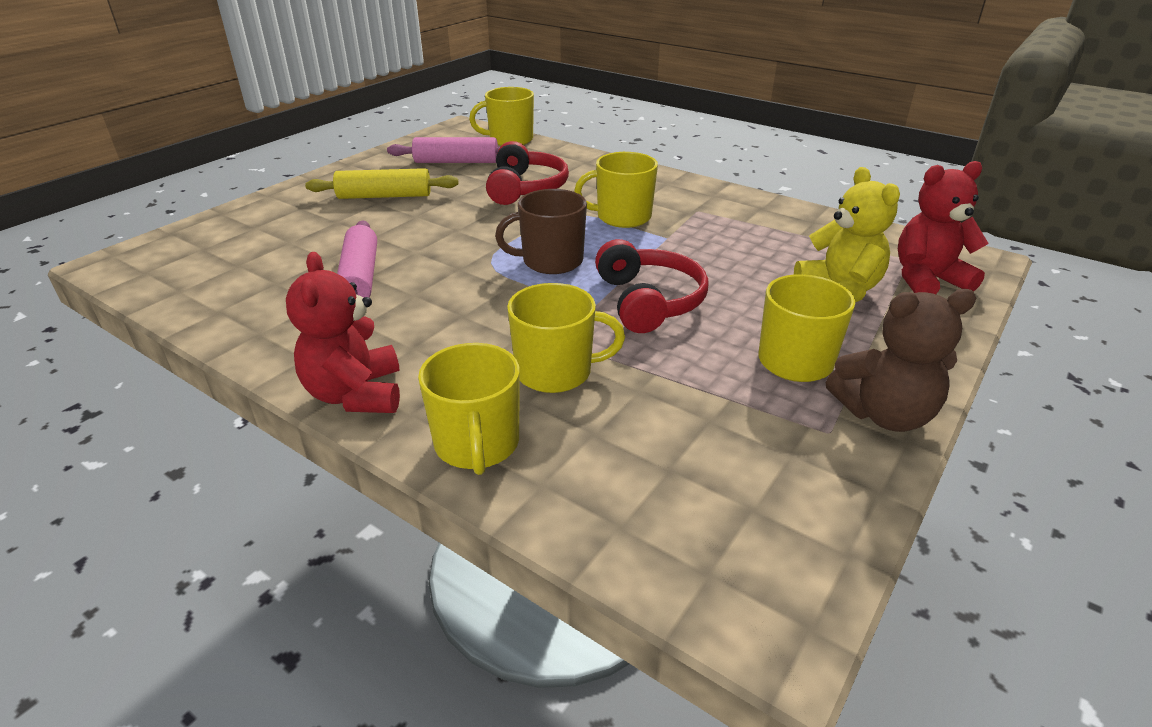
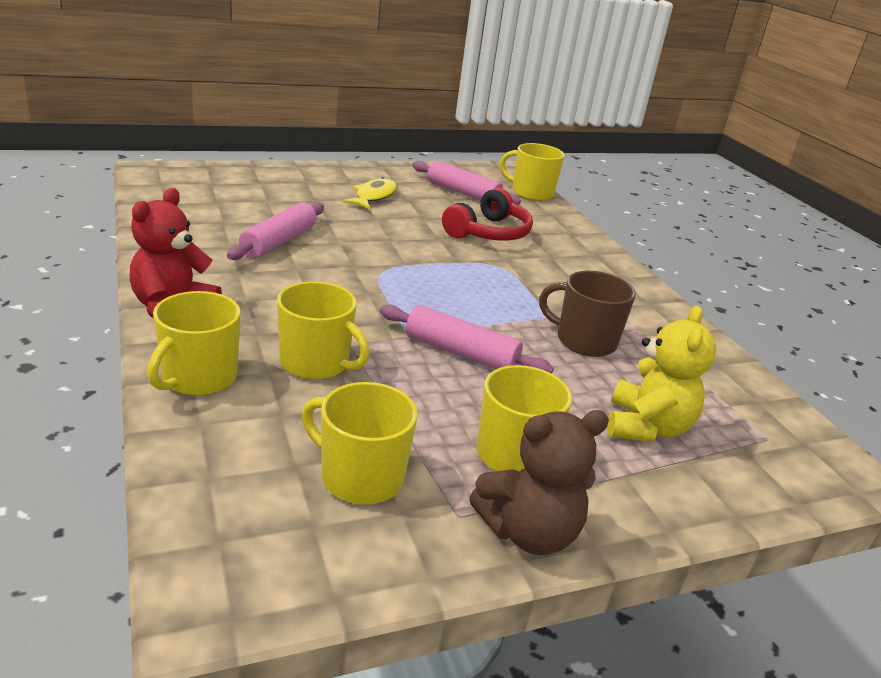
camera: 30 degrees right, 5 degrees down
yellow rolling pin [305,168,459,199] -> yellow fish [343,177,397,210]
brown mug [495,189,587,274] -> brown mug moved to [539,271,636,357]
yellow mug [574,152,658,228] -> yellow mug moved to [302,382,417,505]
red headphones [595,239,709,333] -> pink rolling pin [380,305,554,374]
brown teddy bear [826,289,976,432] -> brown teddy bear turned 45 degrees counterclockwise [470,410,609,555]
red teddy bear [898,161,989,294] -> none

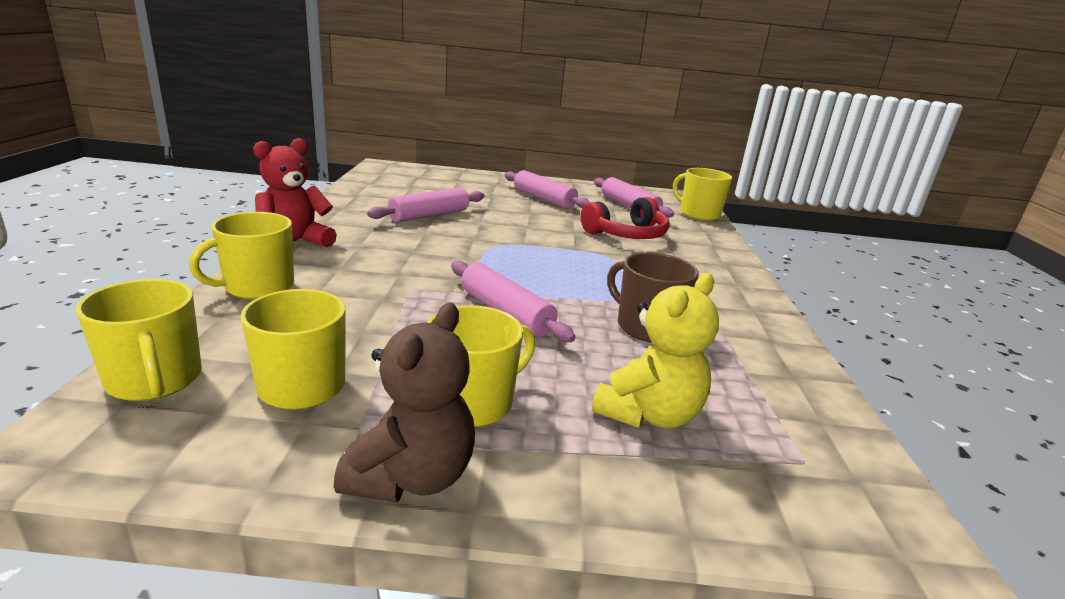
camera: 25 degrees right, 5 degrees down
yellow mug [277,281,370,380] -> yellow mug moved to [75,279,202,401]
yellow fish [343,177,397,210] -> pink rolling pin [505,170,589,209]
brown teddy bear [470,410,609,555] -> brown teddy bear turned 75 degrees counterclockwise [334,302,475,503]

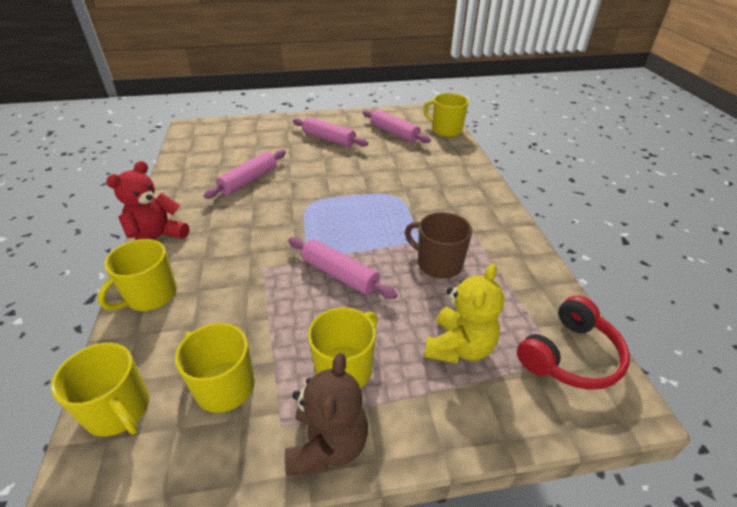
camera: 10 degrees left, 15 degrees up
red headphones [581,197,669,239] -> red headphones moved to [517,295,630,390]

